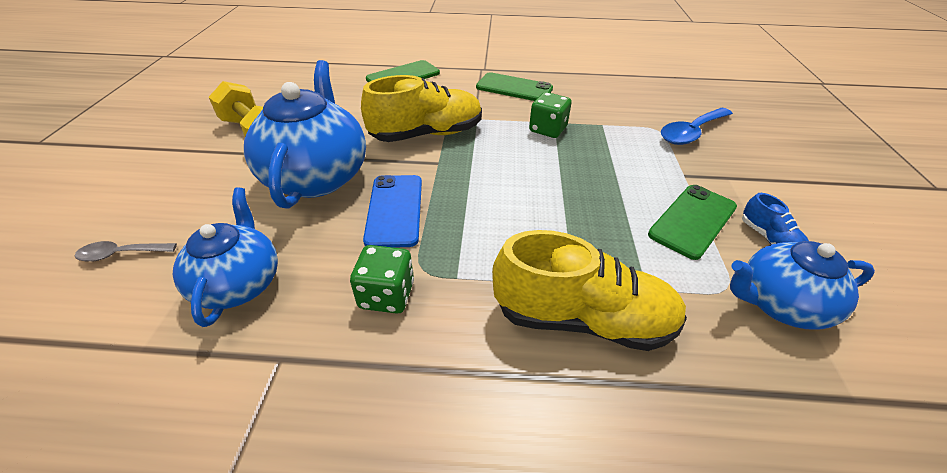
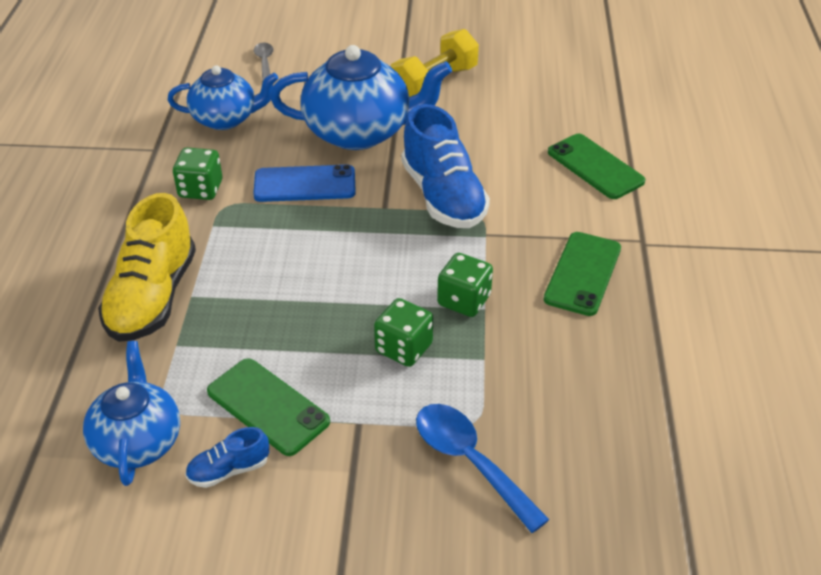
camera: 90 degrees right, 0 degrees up
yellow shoe [361,75,482,142] -> blue shoe [401,104,490,228]
none -> green dice [374,298,433,367]

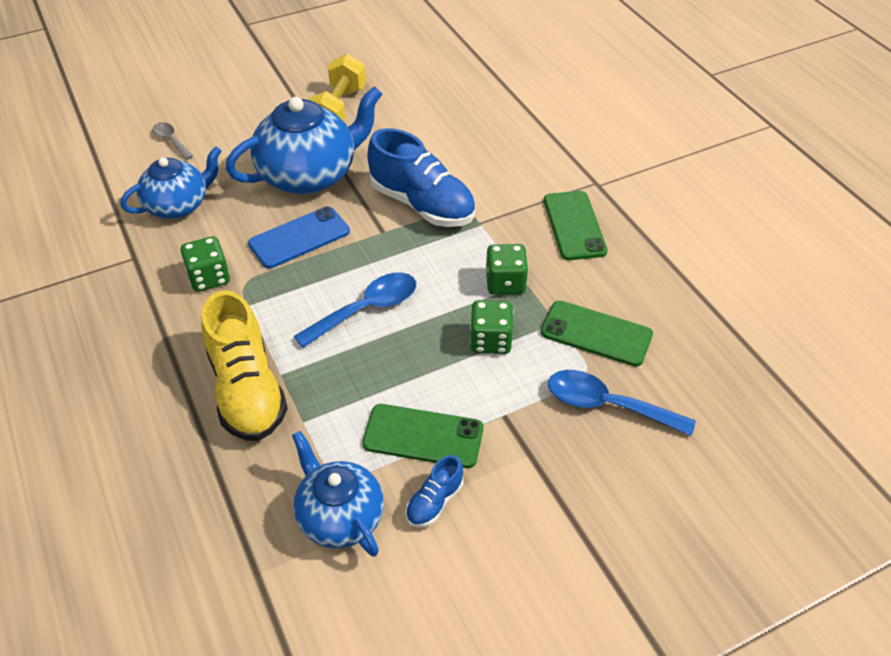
camera: 30 degrees left, 5 degrees up
green phone [548,134,646,199] -> green phone moved to [541,300,653,367]
none -> blue spoon [294,273,416,348]

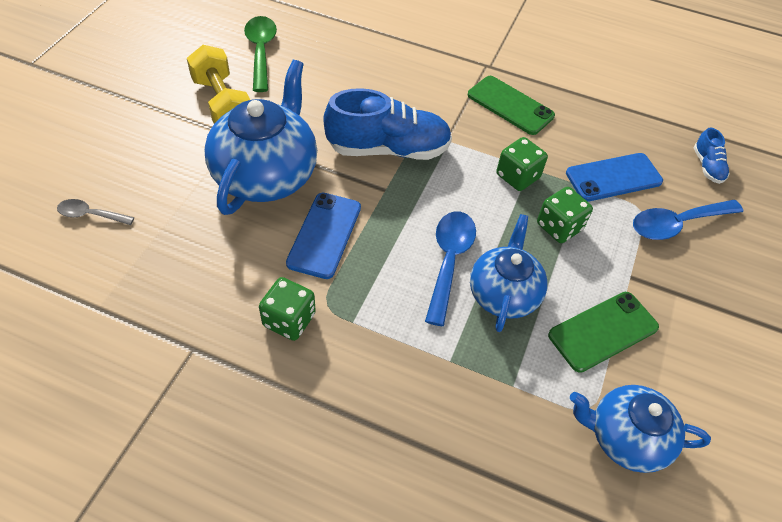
camera: 45 degrees left, 5 degrees up
blue teapot [121,147,222,219] -> blue teapot moved to [470,214,548,332]
yellow shoe [201,290,288,441] -> none
blue shoe [406,455,463,527] -> blue shoe moved to [693,127,730,184]
green phone [541,300,653,367] -> blue phone [566,153,663,202]
none -> green spoon [244,16,277,92]

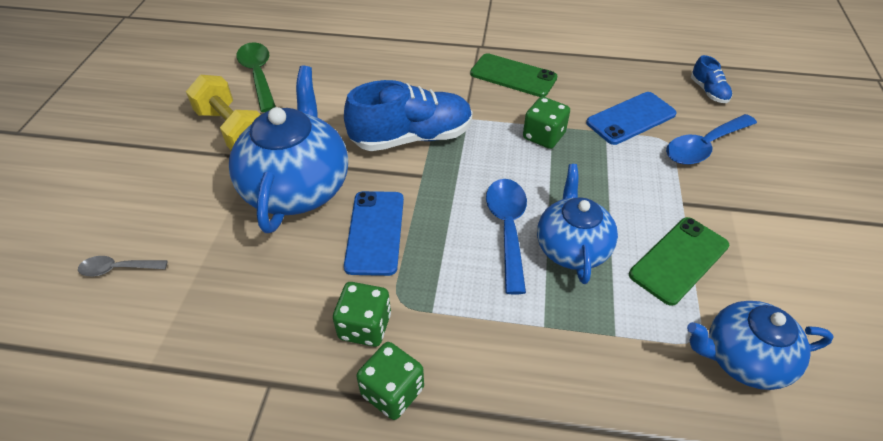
camera: 10 degrees left, 5 degrees down
green dice [537,187,593,243] -> green dice moved to [356,342,424,420]

